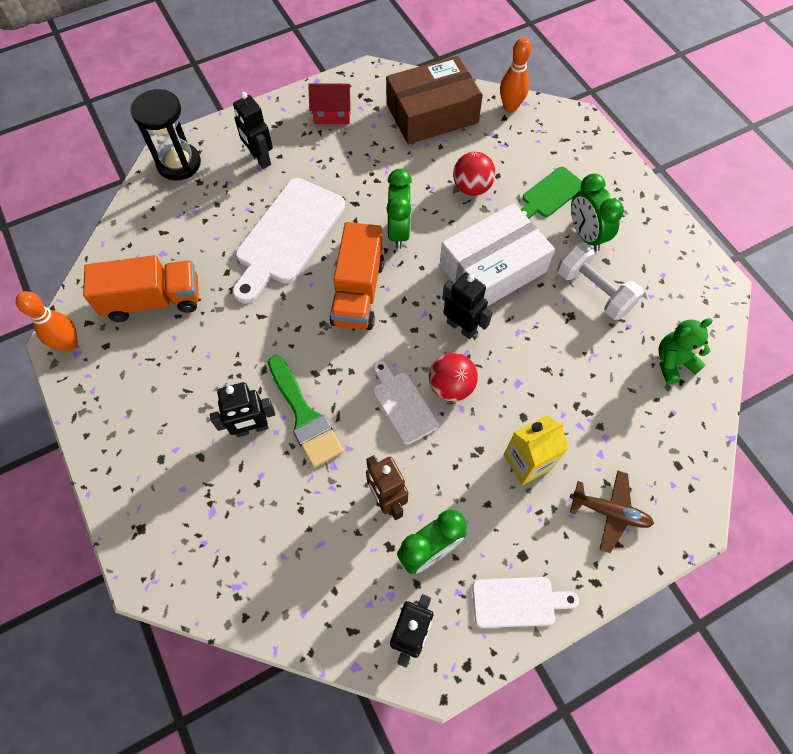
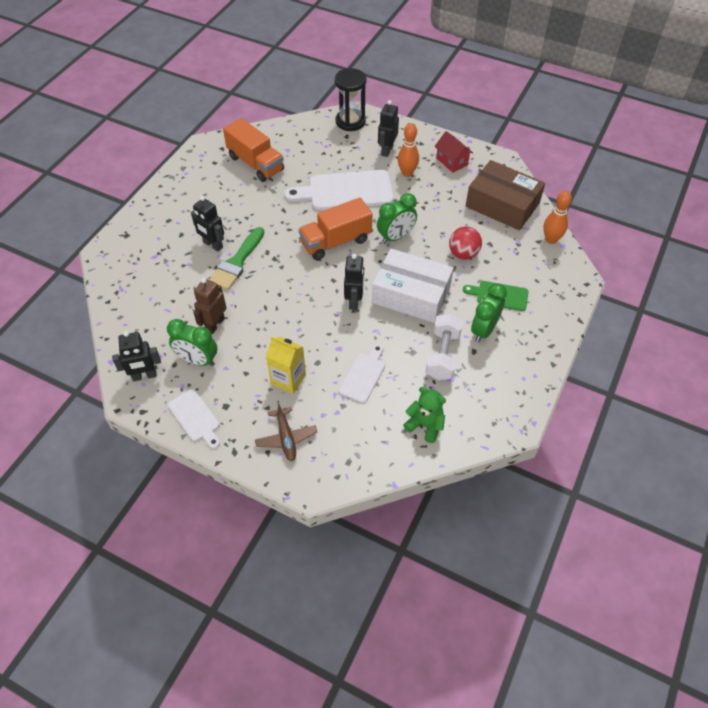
camera: 55 degrees right, 10 degrees down
orange bowling pin [16,291,78,352] -> orange bowling pin moved to [398,123,419,177]
white cutting board [373,361,439,444] -> white cutting board moved to [339,344,385,403]
red ball [429,353,478,402] -> none

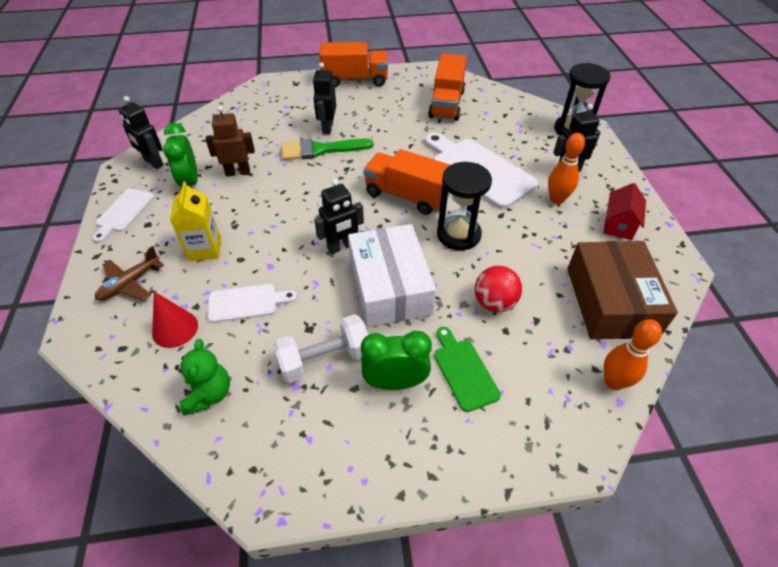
camera: 55 degrees right, 5 degrees down
green clock [377,193,417,244] -> black hourglass [437,162,492,250]
none -> red cone [152,291,198,348]
none -> orange truck [319,42,388,87]

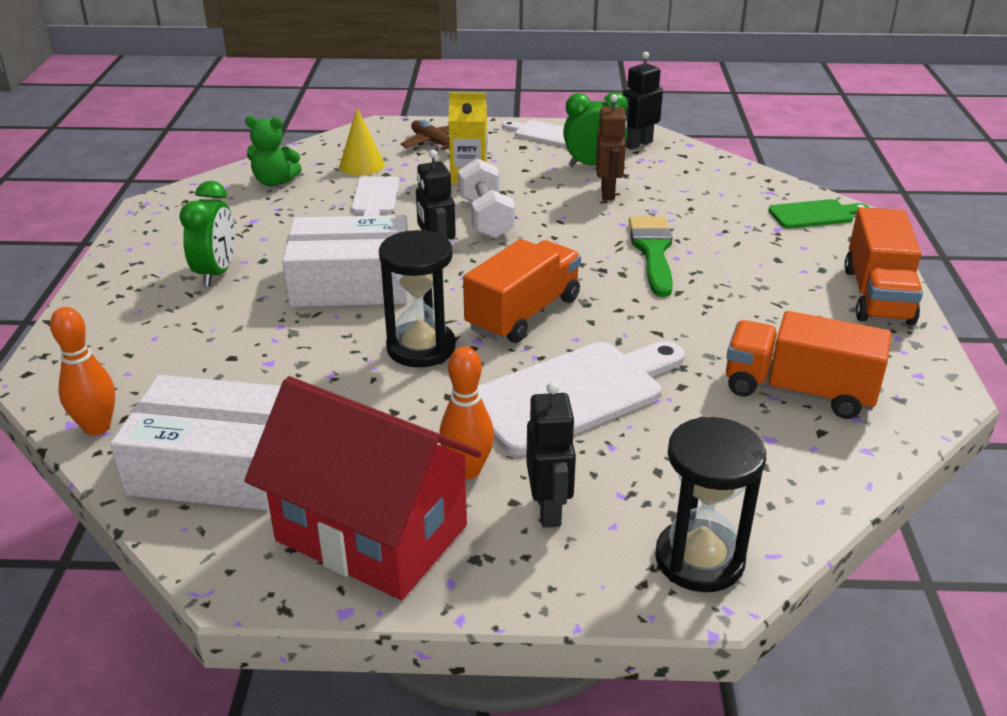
camera: 100 degrees right, 15 degrees down
red cone [152,291,198,348] -> yellow cone [339,108,385,175]
white dumbbell [273,314,368,383] -> white dumbbell moved to [458,158,515,239]
black robot [313,62,336,134] -> none
green cutting board [434,327,501,412] -> green cutting board moved to [768,199,869,229]
red ball [475,266,522,312] -> none
brown box [567,241,678,339] -> white box [110,375,281,510]
red house [604,183,646,240] -> red house [244,376,482,600], size x2.14

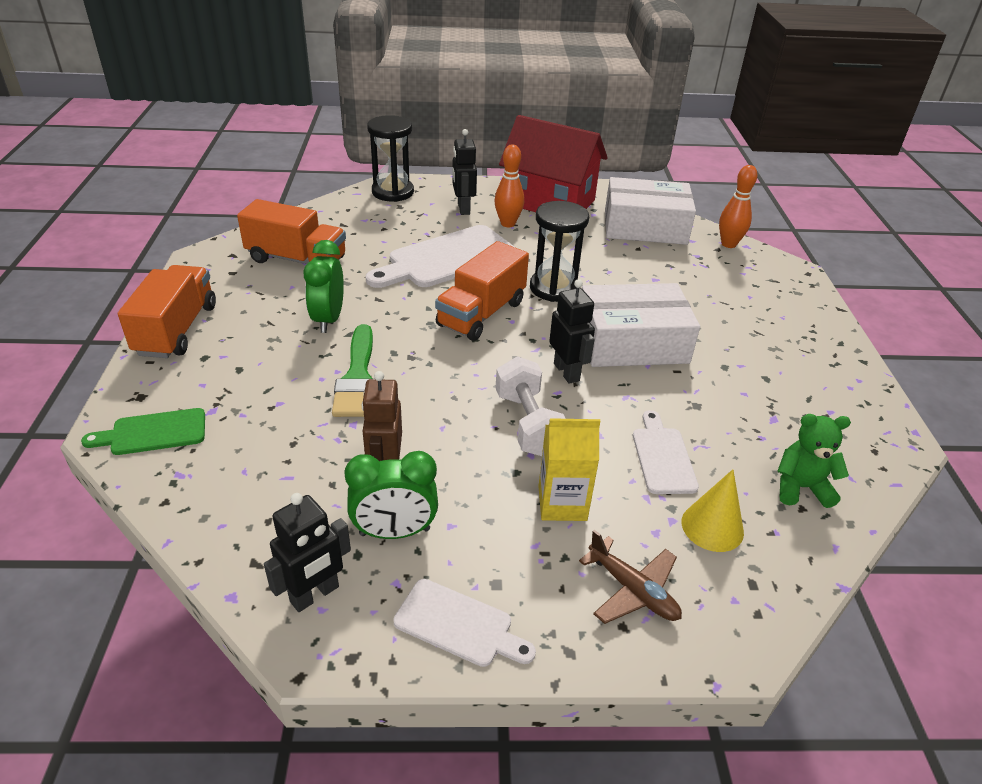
camera: 175 degrees right, 5 degrees up
green clock [180,181,235,287] -> green clock moved to [303,240,344,333]

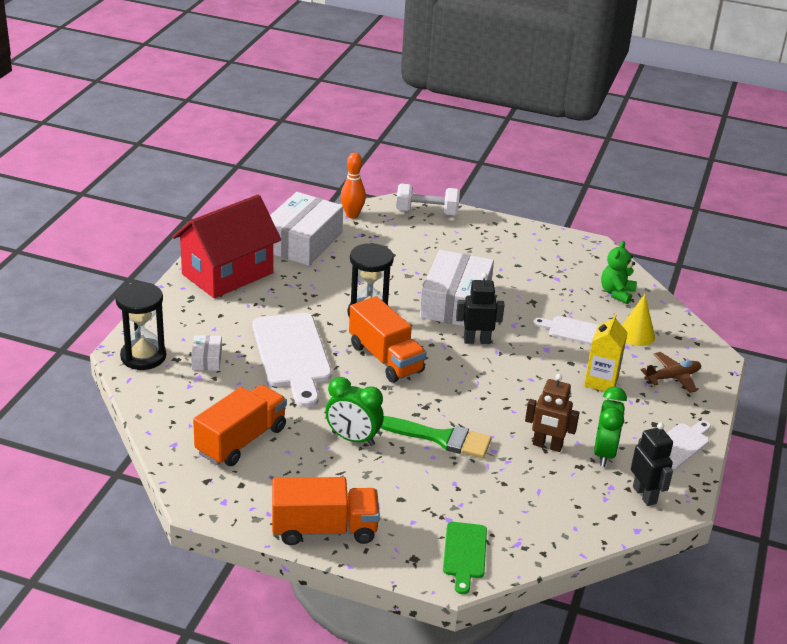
camera: 70 degrees left, 5 degrees down
orange truck [118,265,216,358] -> orange truck turned 150 degrees clockwise [272,477,380,545]
black robot [452,129,477,215] -> none
orange bowling pin [494,144,524,227] -> none
white dumbbell [496,357,566,456] -> white dumbbell moved to [396,184,460,215]
none -> white box [191,335,222,371]

